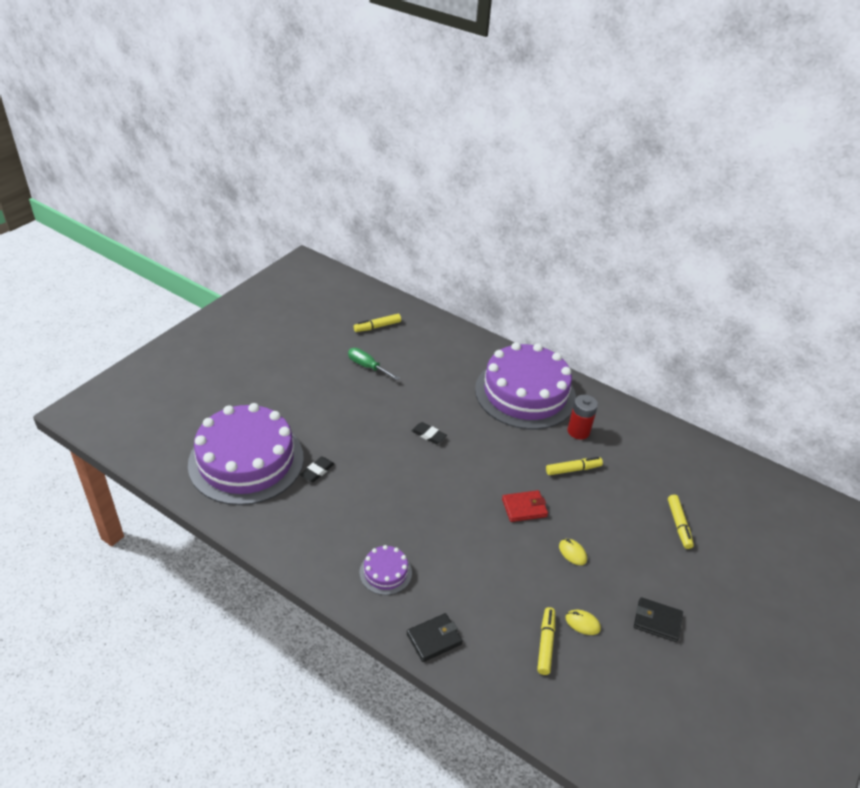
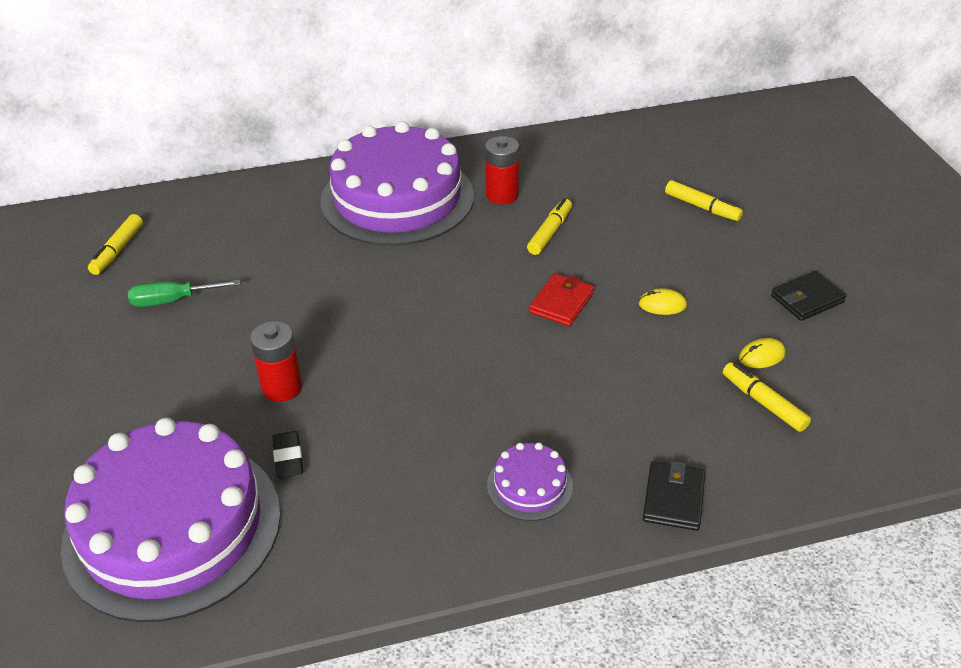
camera: 45 degrees left, 0 degrees up
black eraser [412,422,447,444] -> none
none -> red battery [250,321,302,402]

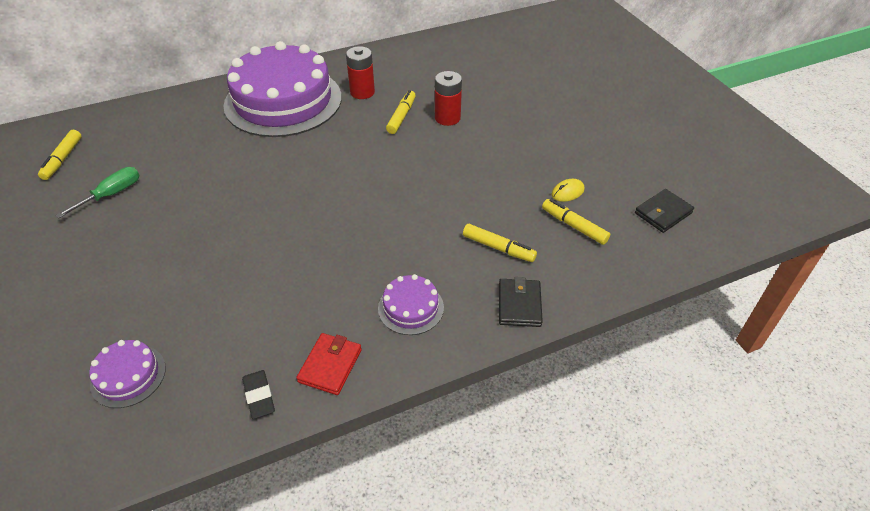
camera: 10 degrees left, 5 degrees up
purple cake [61,418,281,622] -> purple cake [89,340,166,408], size x0.41
green screwdriver [128,280,240,307] -> green screwdriver turned 150 degrees clockwise [55,167,140,218]
red battery [250,321,302,402] -> red battery moved to [435,71,462,126]
black eraser [272,431,303,478] -> black eraser moved to [242,370,275,419]
red wallet [529,273,594,326] -> red wallet moved to [296,333,362,395]
yellow mouse [639,288,687,315] -> none
yellow marker [665,180,743,221] -> yellow marker moved to [463,224,537,262]
black wallet [771,271,847,321] -> black wallet moved to [635,189,694,233]

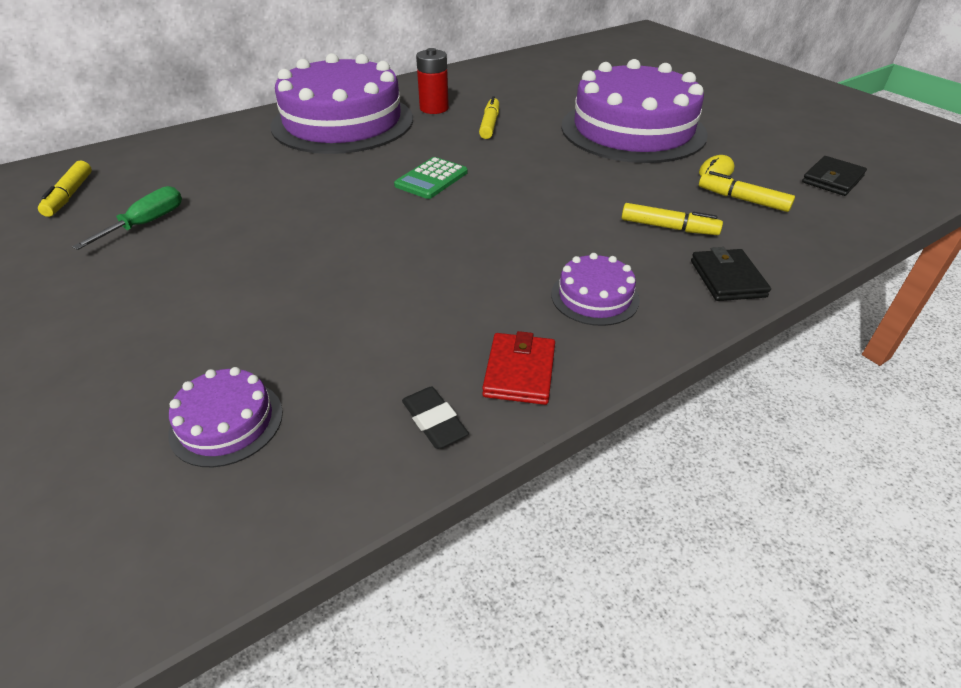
camera: 10 degrees left, 5 degrees down
red battery [435,71,462,126] -> none
none -> green calculator [394,157,468,199]
none -> purple cake [561,59,708,163]

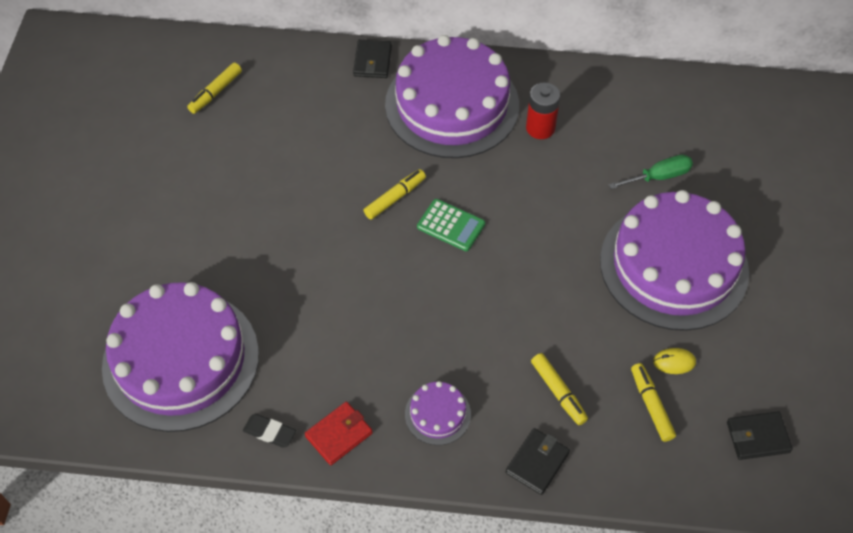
camera: 40 degrees right, 15 degrees up
green screwdriver [72,186,182,250] -> green screwdriver moved to [609,155,693,189]
purple cake [168,367,283,467] -> purple cake [102,282,259,432], size x2.41
green calculator [394,157,468,199] -> green calculator turned 135 degrees counterclockwise [417,199,485,251]
black eraser [402,386,469,449] -> black eraser turned 75 degrees counterclockwise [243,414,296,448]
yellow marker [479,96,499,139] -> yellow marker moved to [363,169,426,219]
none -> black wallet [353,40,392,78]

